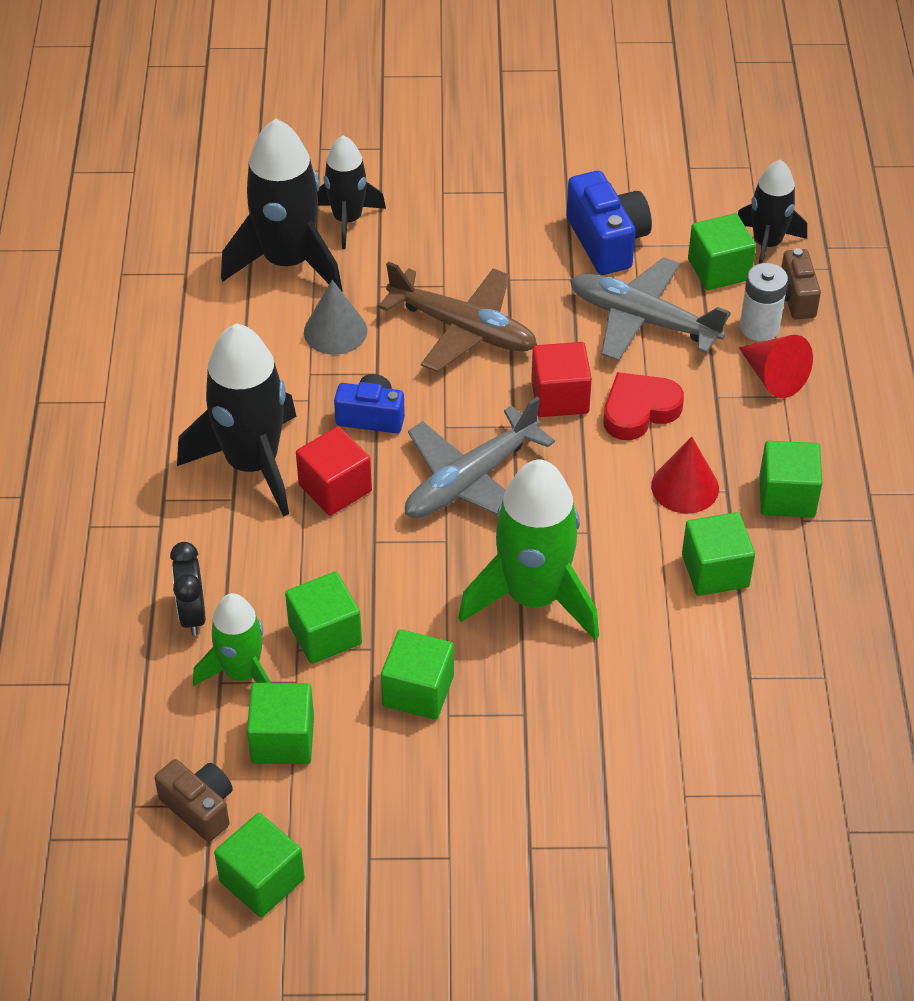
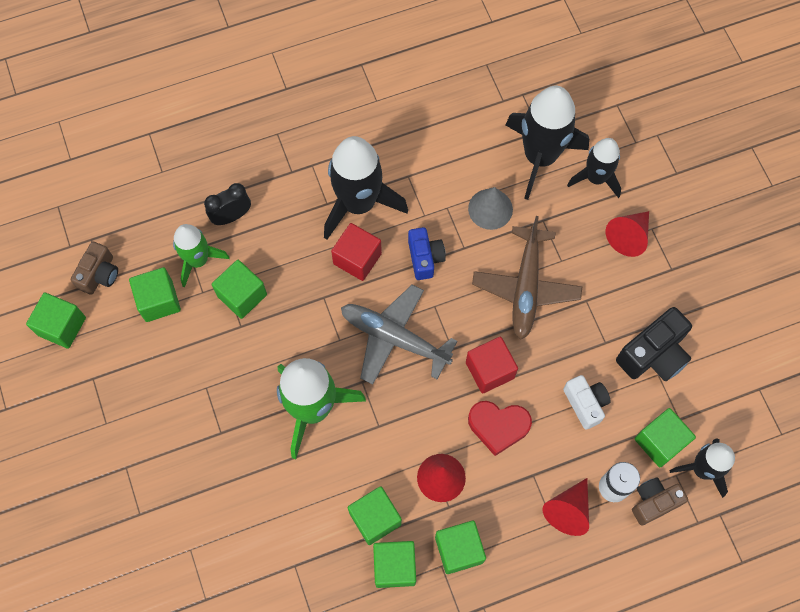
camera: 70 degrees right, 20 degrees up
green cube [381,629,454,720] -> green cube moved to [373,541,416,588]
blue camera [566,171,652,275] -> black camera [616,307,692,381]
grey plane [570,257,731,361] -> white camera [563,375,611,430]
red heart [604,372,684,440] -> red heart turned 150 degrees clockwise [468,401,532,456]
none -> red cone [606,211,649,257]

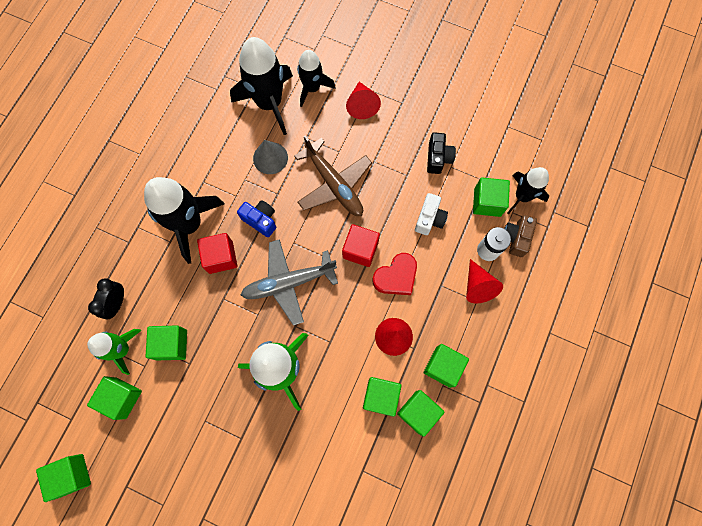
camera: 45 degrees left, 5 degrees up
brown camera [71,242,118,295] -> none
white camera [563,375,611,430] -> white camera turned 90 degrees clockwise [415,193,448,235]
black camera [616,307,692,381] -> black camera [427,132,456,174], size x0.66

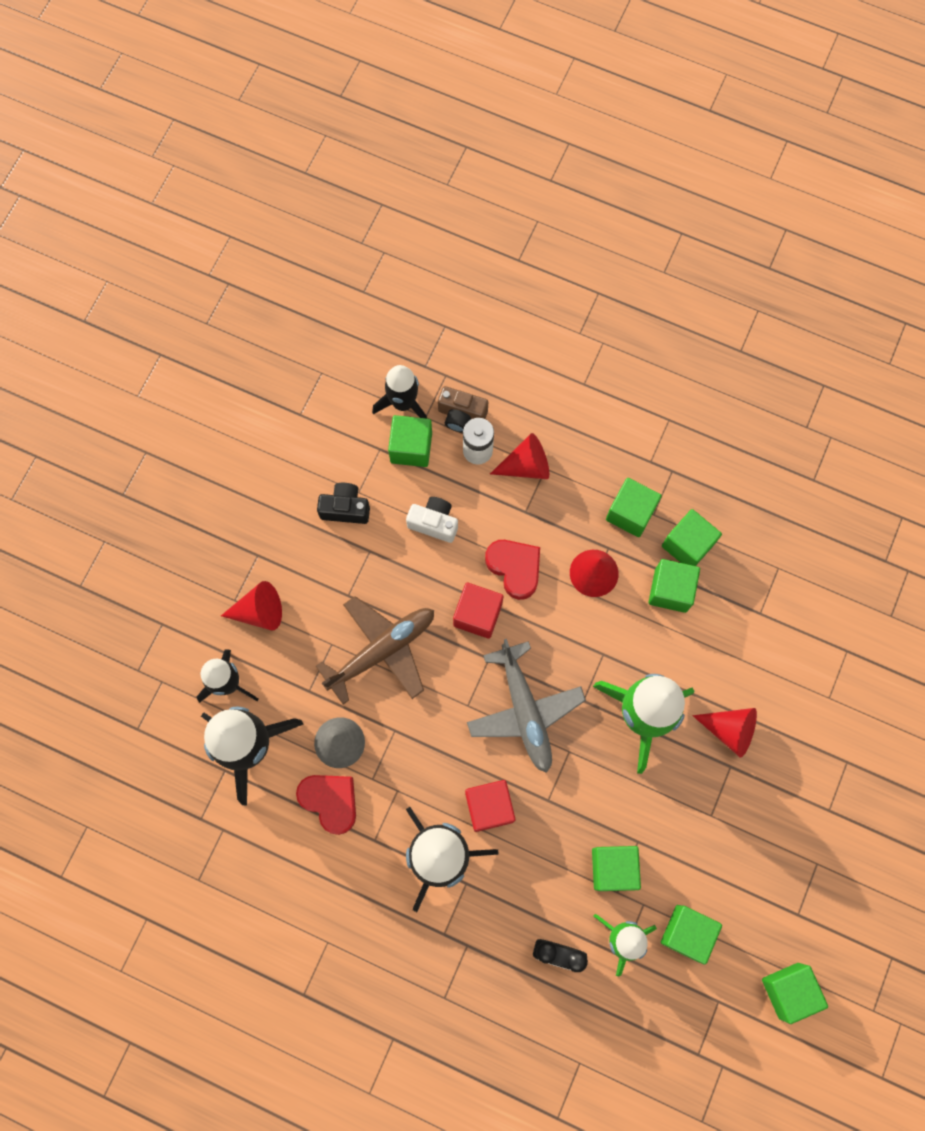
camera: 90 degrees left, 0 degrees up
blue camera [237,200,276,237] -> none
none -> red heart [296,775,356,835]
none -> red cone [692,708,757,758]

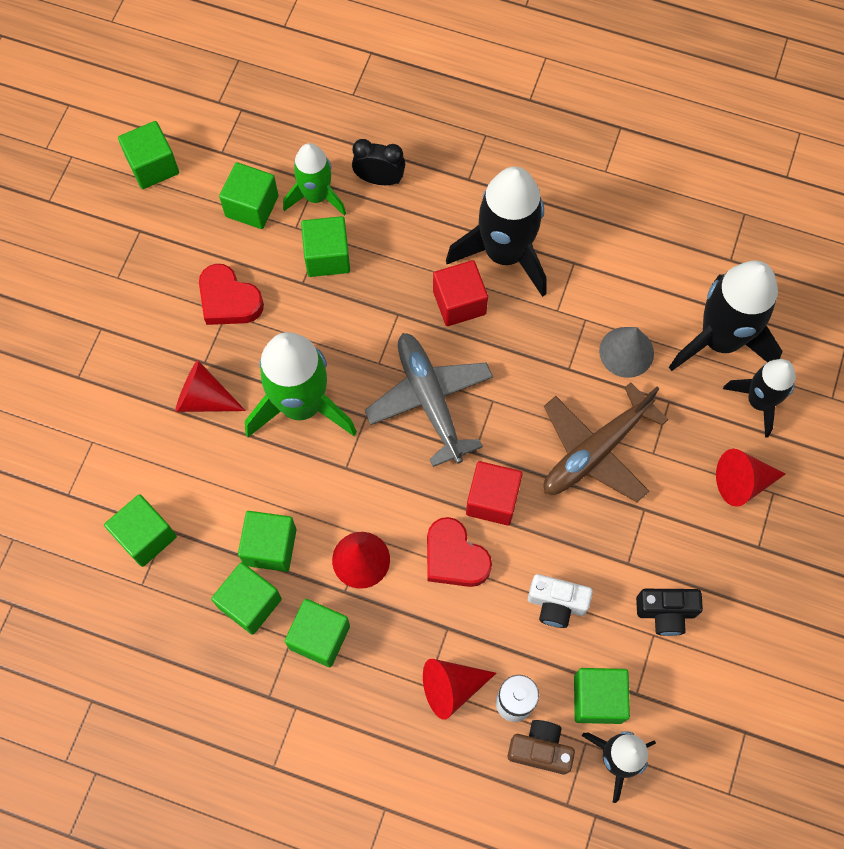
camera: 175 degrees right, 5 degrees down
red heart [296,775,356,835] -> red heart moved to [199,264,264,325]
none -> green cube [104,494,177,567]

